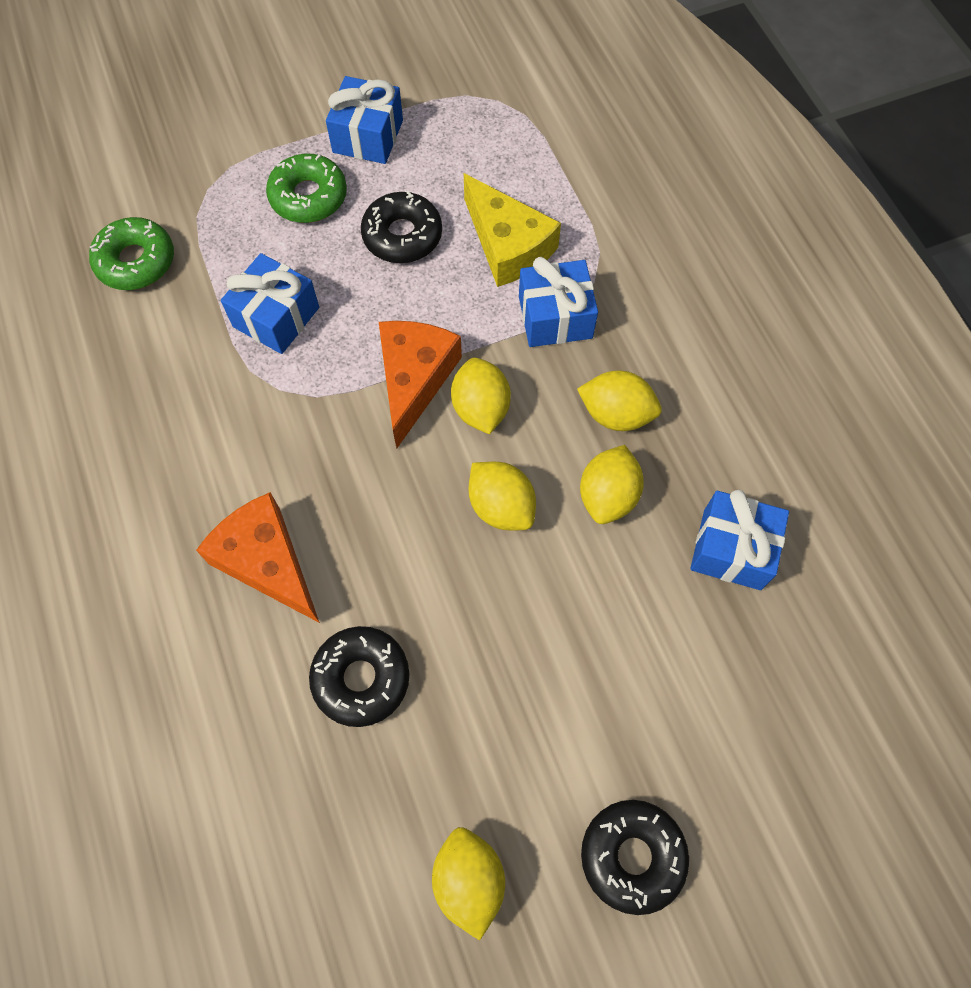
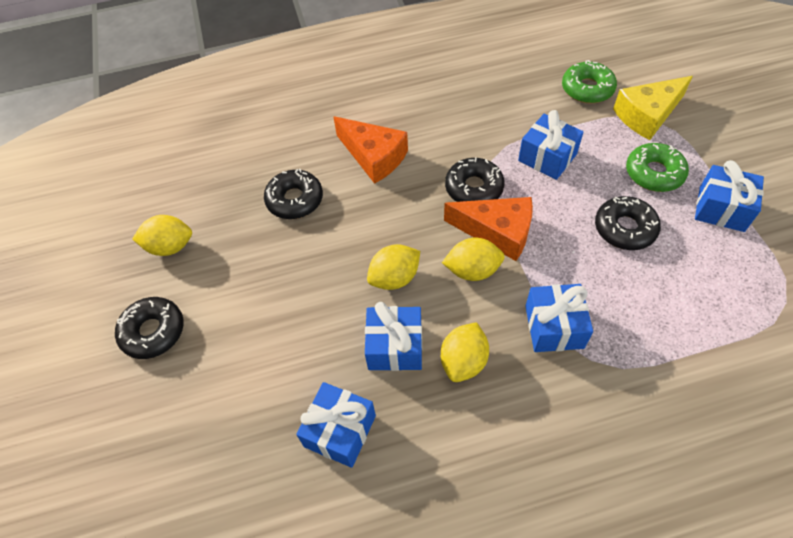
camera: 100 degrees right, 10 degrees down
orange cheese [196,492,320,623] -> orange cheese turned 75 degrees clockwise [334,116,408,184]
yellow cheese [464,173,561,287] -> yellow cheese moved to [613,76,693,140]
yellow lemon [580,445,644,524] -> blue gift [365,302,422,371]
none -> black donut [445,158,505,202]

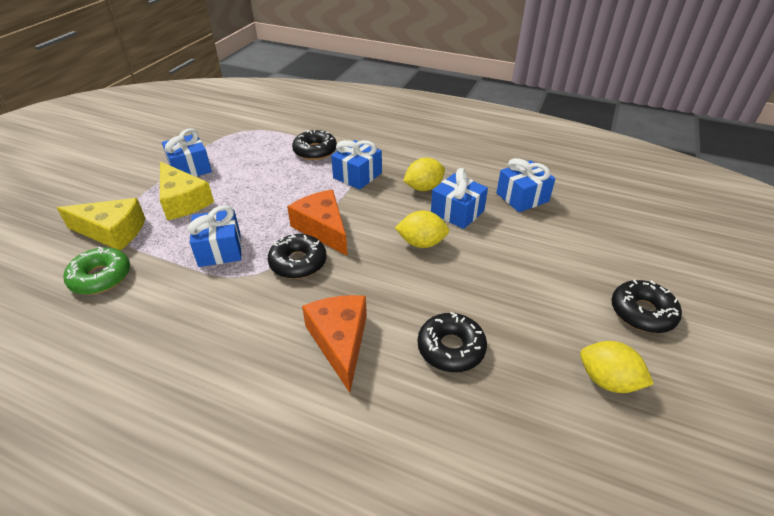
camera: 145 degrees left, 15 degrees down
yellow lemon [442,238,505,281] -> none
black donut [595,196,661,250] -> black donut moved to [292,130,337,160]
green donut [626,143,689,192] -> yellow cheese [160,162,214,220]

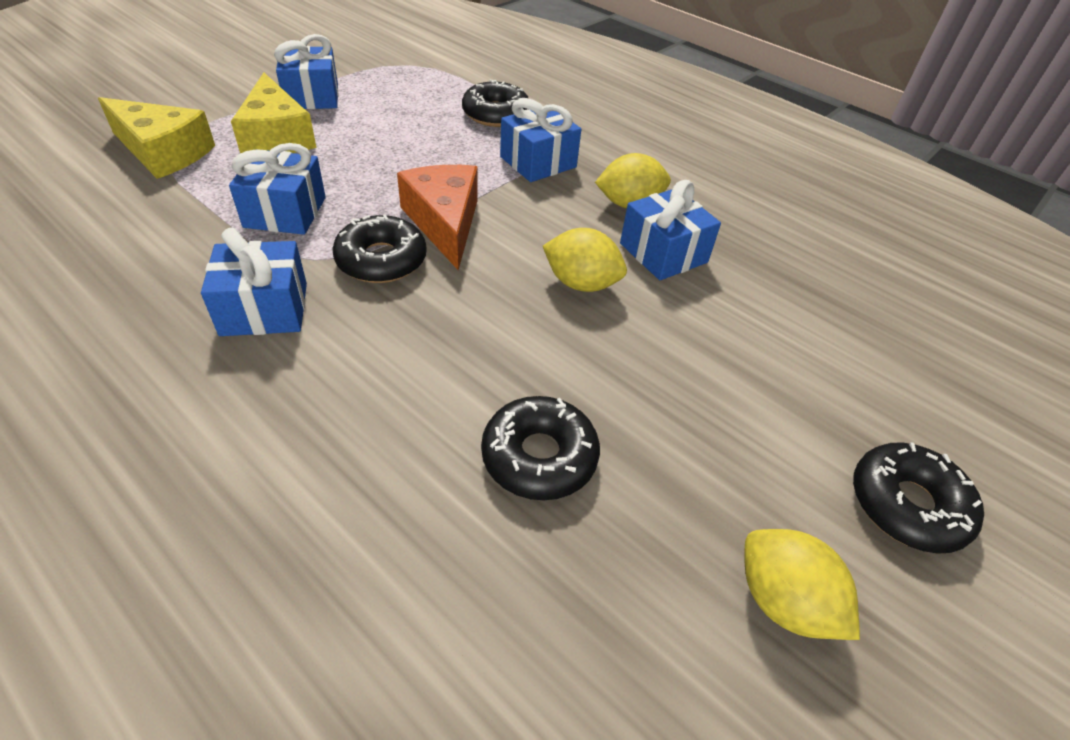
camera: 15 degrees right, 5 degrees up
green donut [64,246,130,295] -> none
orange cheese [302,295,367,393] -> none
blue gift [496,158,555,212] -> blue gift moved to [201,227,307,336]

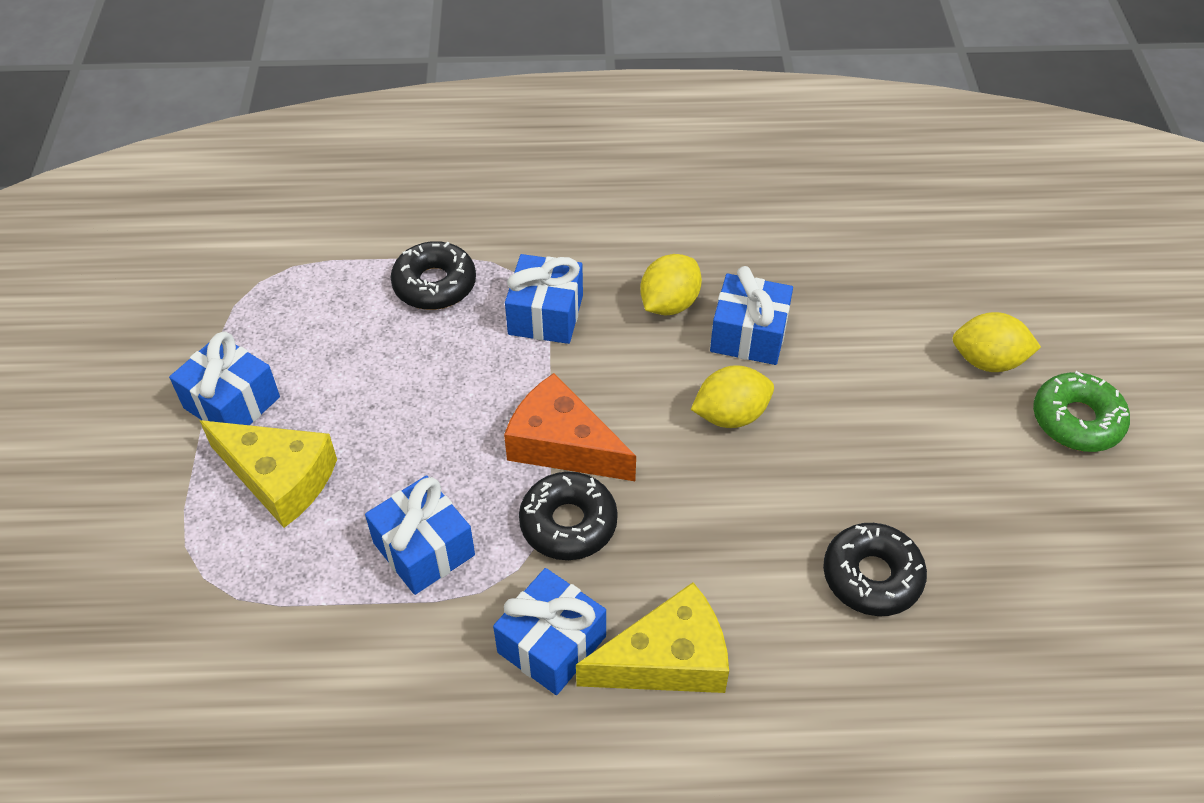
camera: 40 degrees left, 5 degrees up
yellow cheese [98,97,215,179] -> yellow cheese moved to [576,582,729,693]
yellow lemon [745,529,860,640] -> yellow lemon moved to [952,312,1041,372]
black donut [853,442,984,554] -> green donut [1033,371,1130,452]

